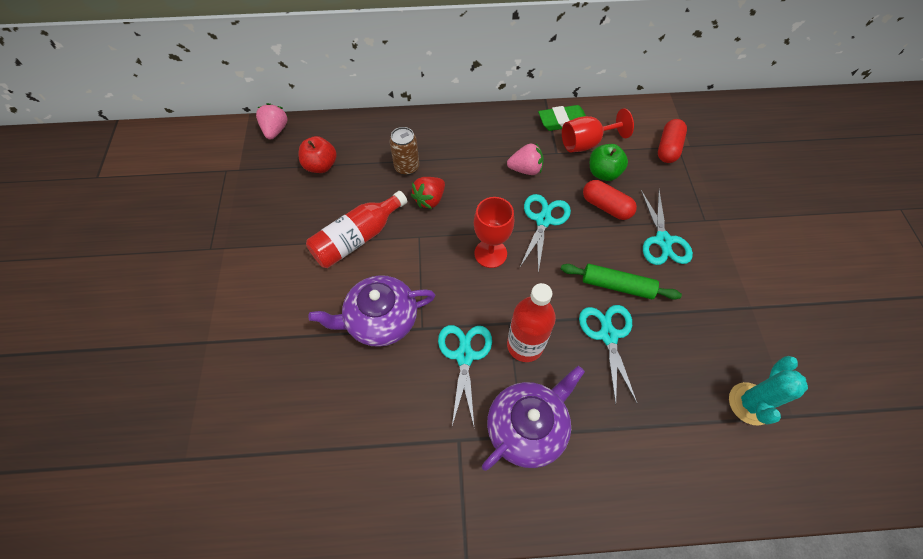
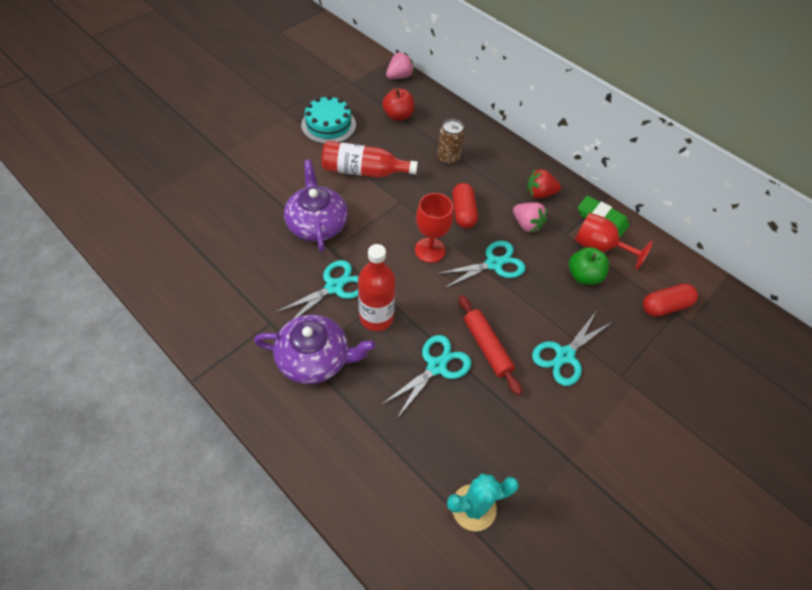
camera: 45 degrees right, 5 degrees down
purple teapot [308,275,436,347] -> purple teapot turned 45 degrees clockwise [284,160,348,252]
red strawberry [411,177,445,209] -> red strawberry moved to [527,169,561,199]
green rolling pin [561,264,682,300] -> red rolling pin [459,295,522,395]
red capsule [583,180,637,220] -> red capsule moved to [452,183,478,228]
none -> turquoise cake [301,95,356,144]

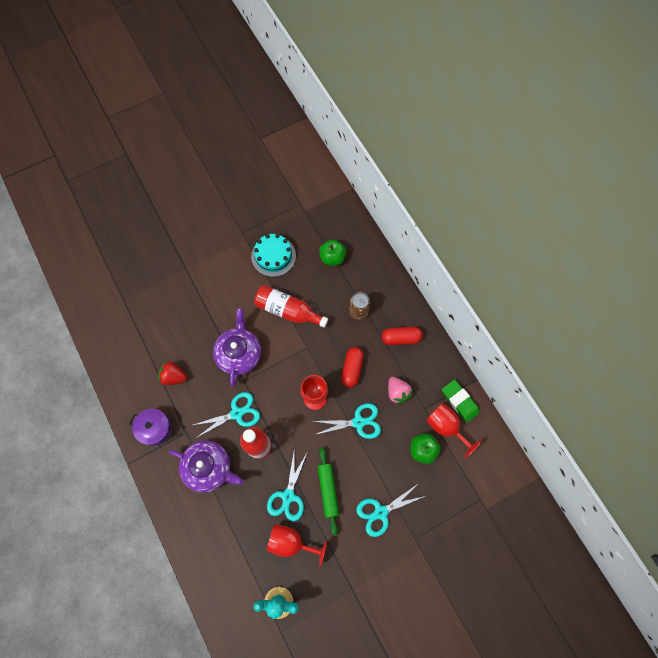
camera: 20 degrees right, 15 degrees up
turquoise scissors [381,335,471,418] -> turquoise scissors turned 135 degrees clockwise [267,448,307,521]
red apple [383,88,414,121] -> green apple [319,239,346,266]
pink strawberry [386,52,414,79] -> none
red rolling pin [459,295,522,395] -> green rolling pin [318,447,339,536]
red strawberry [527,169,561,199] -> red strawberry moved to [158,362,187,385]
red capsule [643,283,698,317] -> red capsule moved to [382,327,423,345]
none -> purple pot [129,409,174,446]
none -> red goblet [267,524,328,567]

